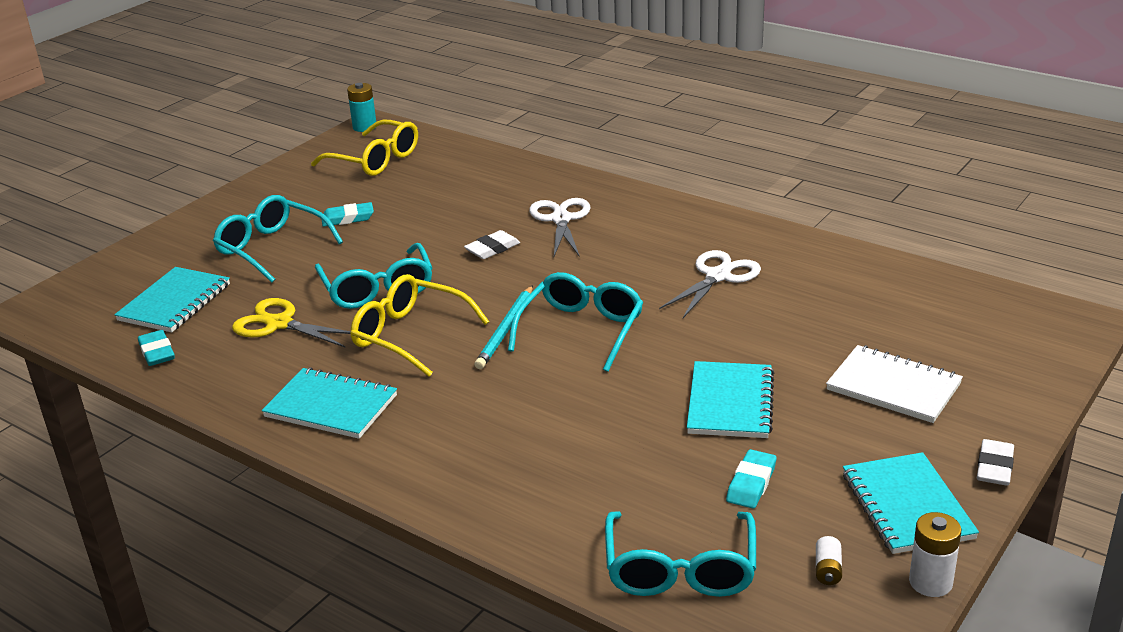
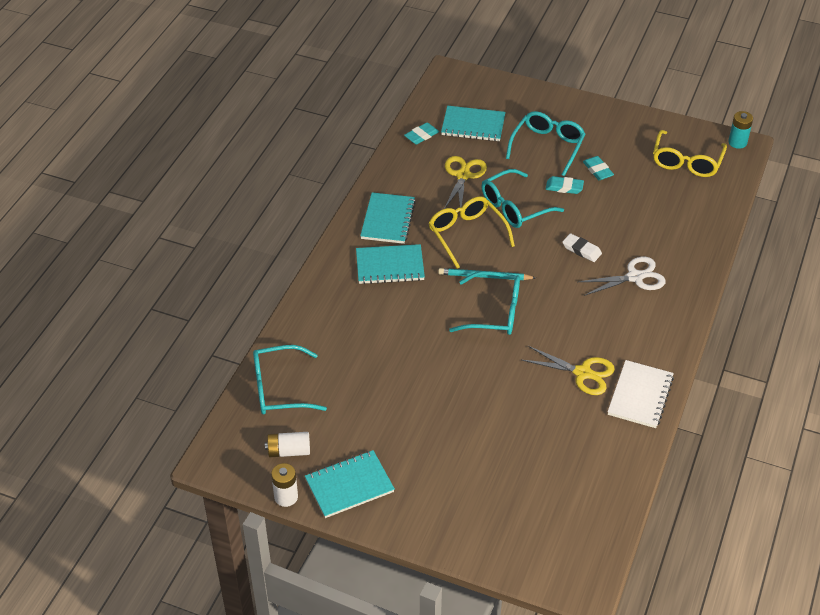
camera: 75 degrees right, 15 degrees up
yellow glasses [350,274,489,377] -> yellow glasses turned 45 degrees counterclockwise [428,197,515,269]
white scissors [659,250,761,318] -> yellow scissors [522,346,615,395]
turquoise notebook [687,361,774,438] -> turquoise notebook moved to [356,244,425,284]
turquoise eraser [726,449,776,509] -> turquoise eraser moved to [546,176,584,194]
white battery [816,536,842,585] -> white battery [265,432,310,457], size x1.65
white notebook [826,345,963,423] -> white notebook moved to [608,360,674,428]
white eraser [977,439,1014,486] -> none

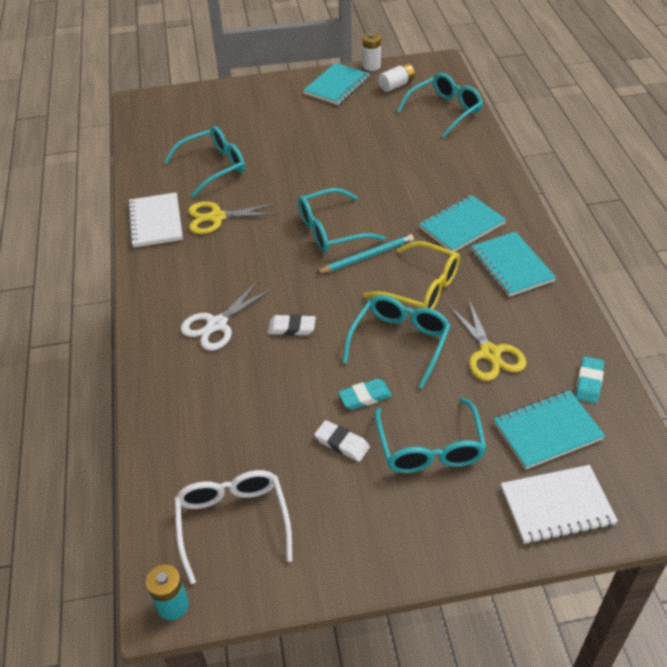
camera: 150 degrees right, 0 degrees up
turquoise eraser [583,156,614,180] -> white eraser [314,420,370,462]
yellow glasses [653,130,727,177] -> white glasses [174,470,292,584]
none -> turquoise glasses [164,126,245,197]
none -> white notebook [501,465,618,544]

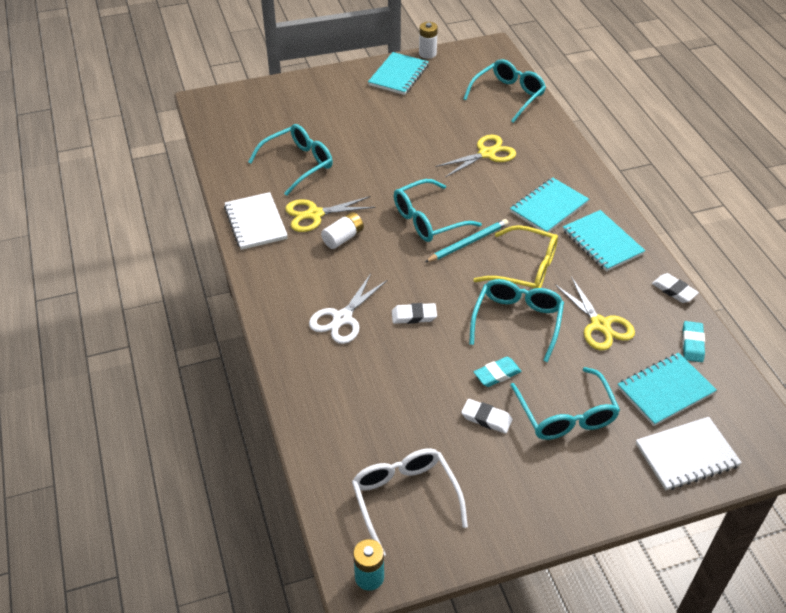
camera: 10 degrees left, 0 degrees up
white battery [378,63,415,92] -> white battery moved to [321,212,364,249]
none -> yellow scissors [435,135,516,177]
none -> white eraser [652,273,699,303]

